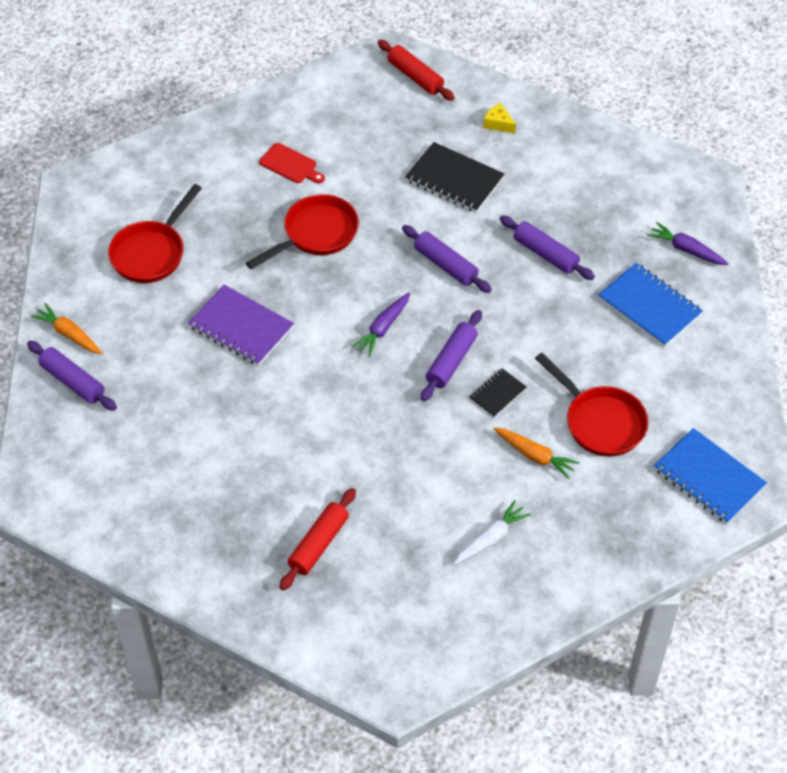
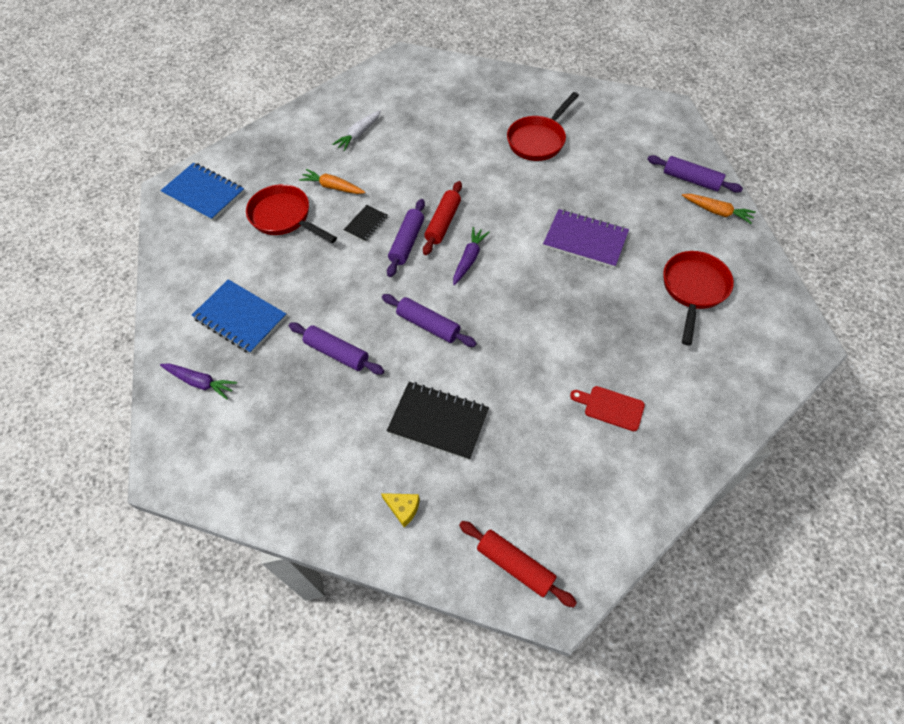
camera: 170 degrees right, 5 degrees up
red pan [246,194,359,269] -> red pan moved to [507,92,579,161]
red rolling pin [279,488,356,591] -> red rolling pin moved to [423,181,462,255]

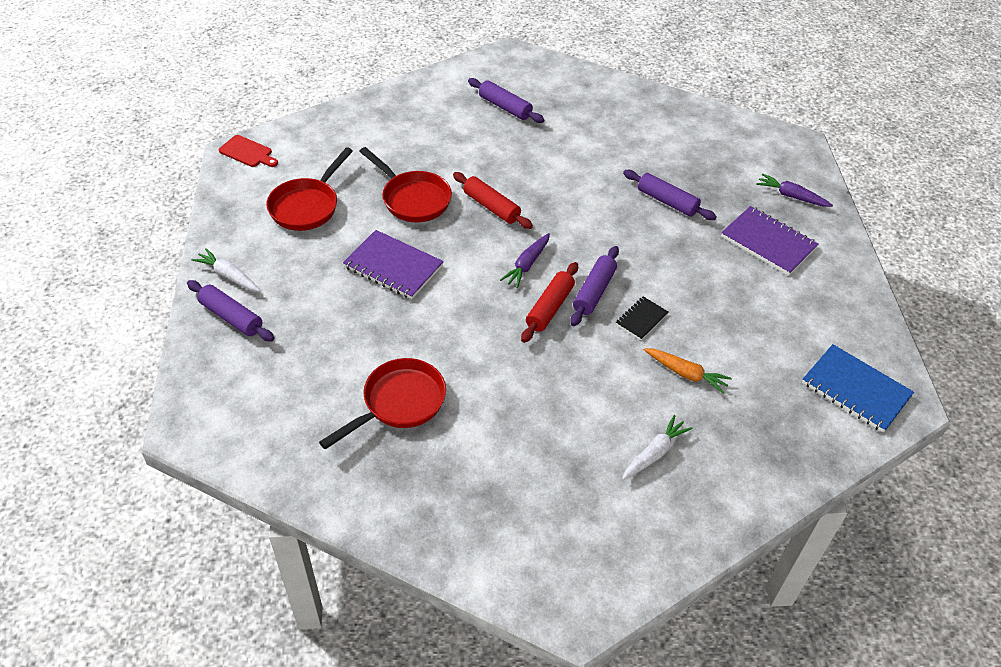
camera: 175 degrees left, 10 degrees down
blue notebook [192,279,287,354] -> purple notebook [721,206,819,275]
red pan [246,184,337,243] -> red pan moved to [359,147,452,222]
yellow cheese [381,493,420,527] -> none
purple rolling pin [382,294,477,347] -> purple rolling pin moved to [468,78,544,123]
black notebook [387,382,489,460] -> none
red rolling pin [459,521,577,608] -> red rolling pin moved to [453,172,533,229]
red cutting board [570,386,645,431] -> red cutting board moved to [219,135,278,167]
orange carrot [682,194,756,224] -> white carrot [191,248,261,292]

